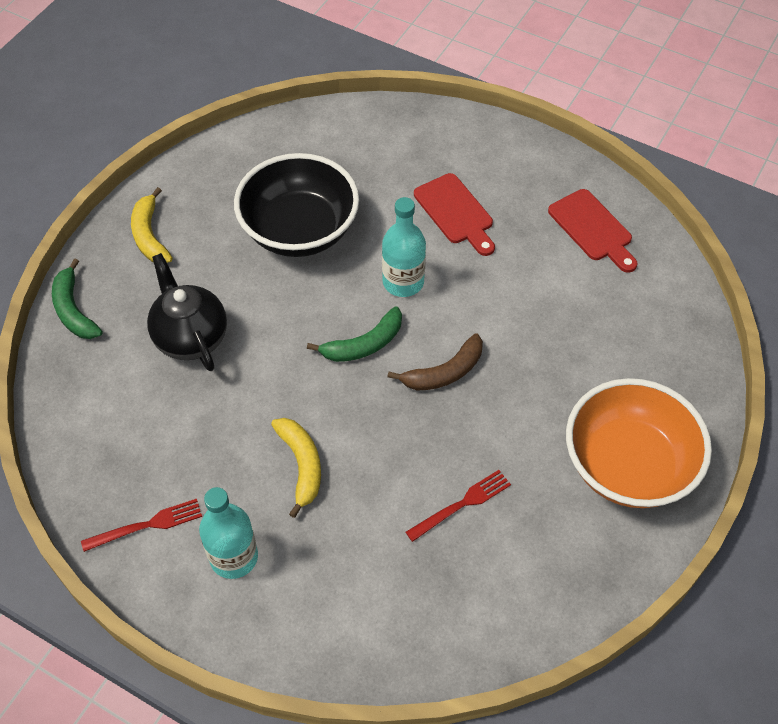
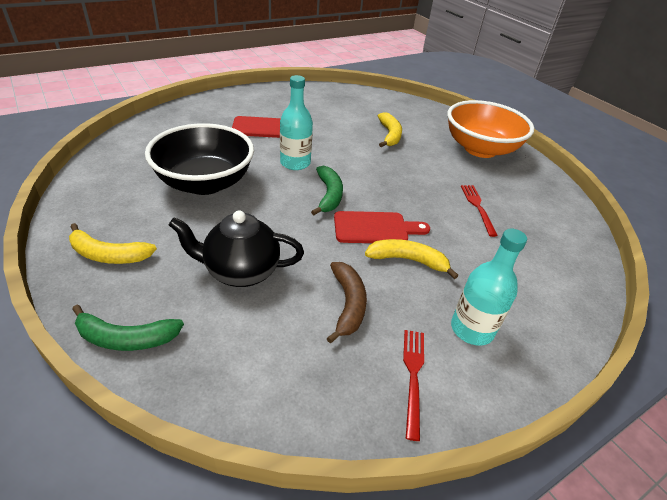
camera: 65 degrees left, 15 degrees down
brown banana [387,333,483,391] -> brown banana moved to [327,262,367,343]
red cutting board [548,189,637,273] -> red cutting board moved to [334,211,430,243]
none -> yellow banana [378,112,402,147]

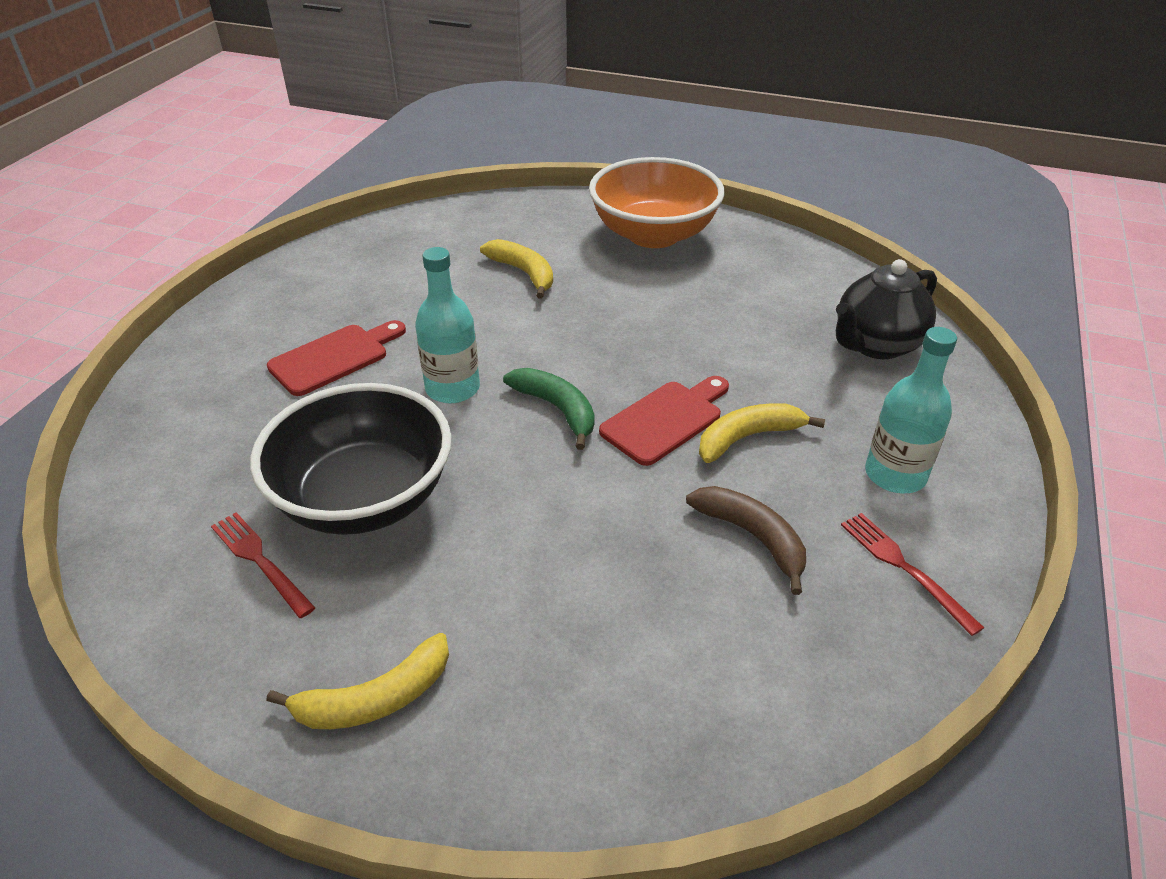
camera: 35 degrees left, 0 degrees up
green banana [72,305,184,351] -> none
black teapot [169,210,304,287] -> black teapot moved to [836,259,937,359]
red fork [461,185,498,237] -> red fork moved to [211,512,316,618]

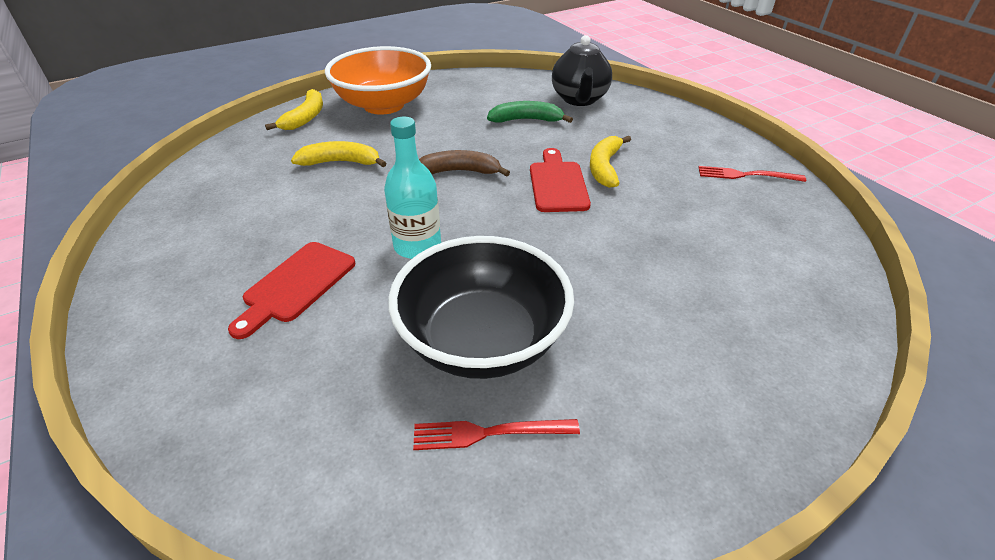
camera: 50 degrees left, 0 degrees up
yellow banana [266,633,449,729] -> yellow banana moved to [265,89,323,130]
red cutting board [267,320,406,396] -> red cutting board turned 150 degrees counterclockwise [228,242,355,339]
green banana [503,368,594,450] -> green banana moved to [487,101,573,123]
brown banana [686,486,806,595] -> brown banana moved to [419,150,510,177]
turquoise bottle [865,327,957,493] -> none

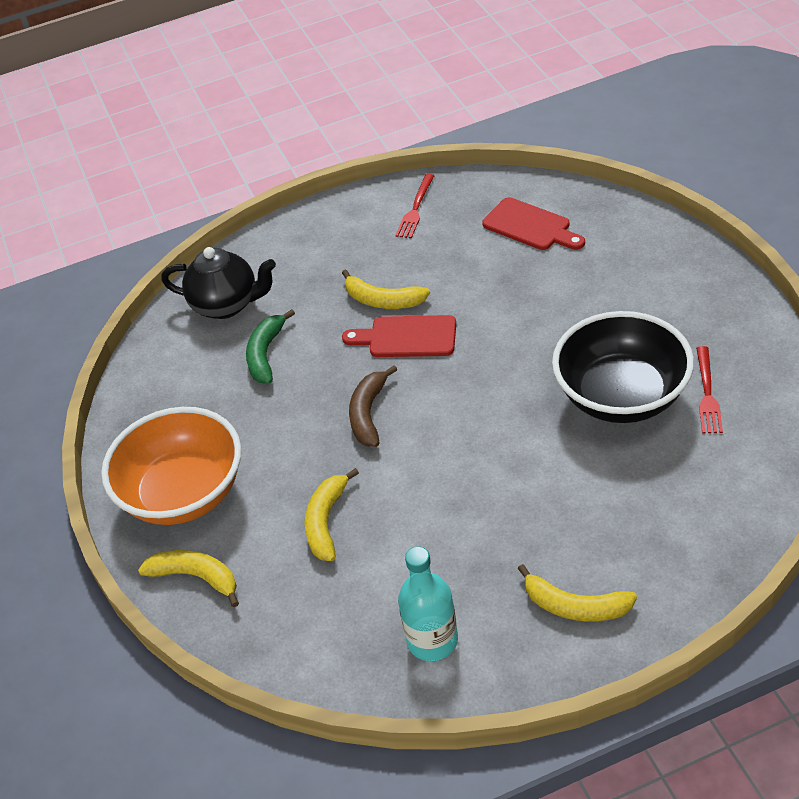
camera: 75 degrees left, 5 degrees up
red cutting board [228,242,355,339] -> red cutting board moved to [482,197,585,250]
turquoise bottle [384,117,441,259] -> turquoise bottle moved to [398,546,458,661]
none -> yellow banana [518,564,637,622]

